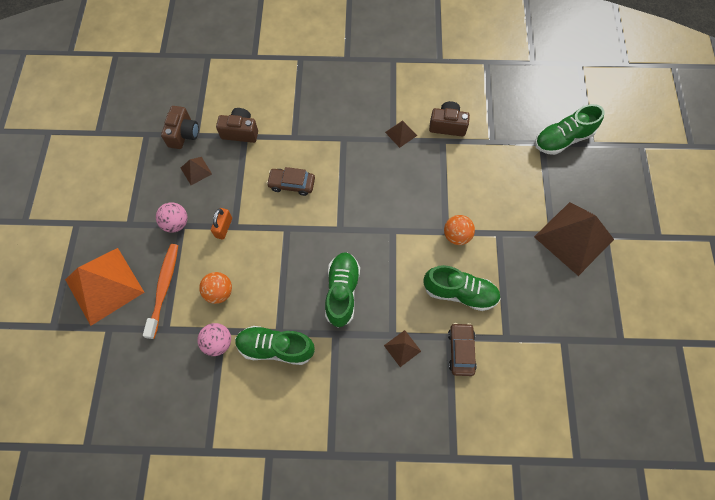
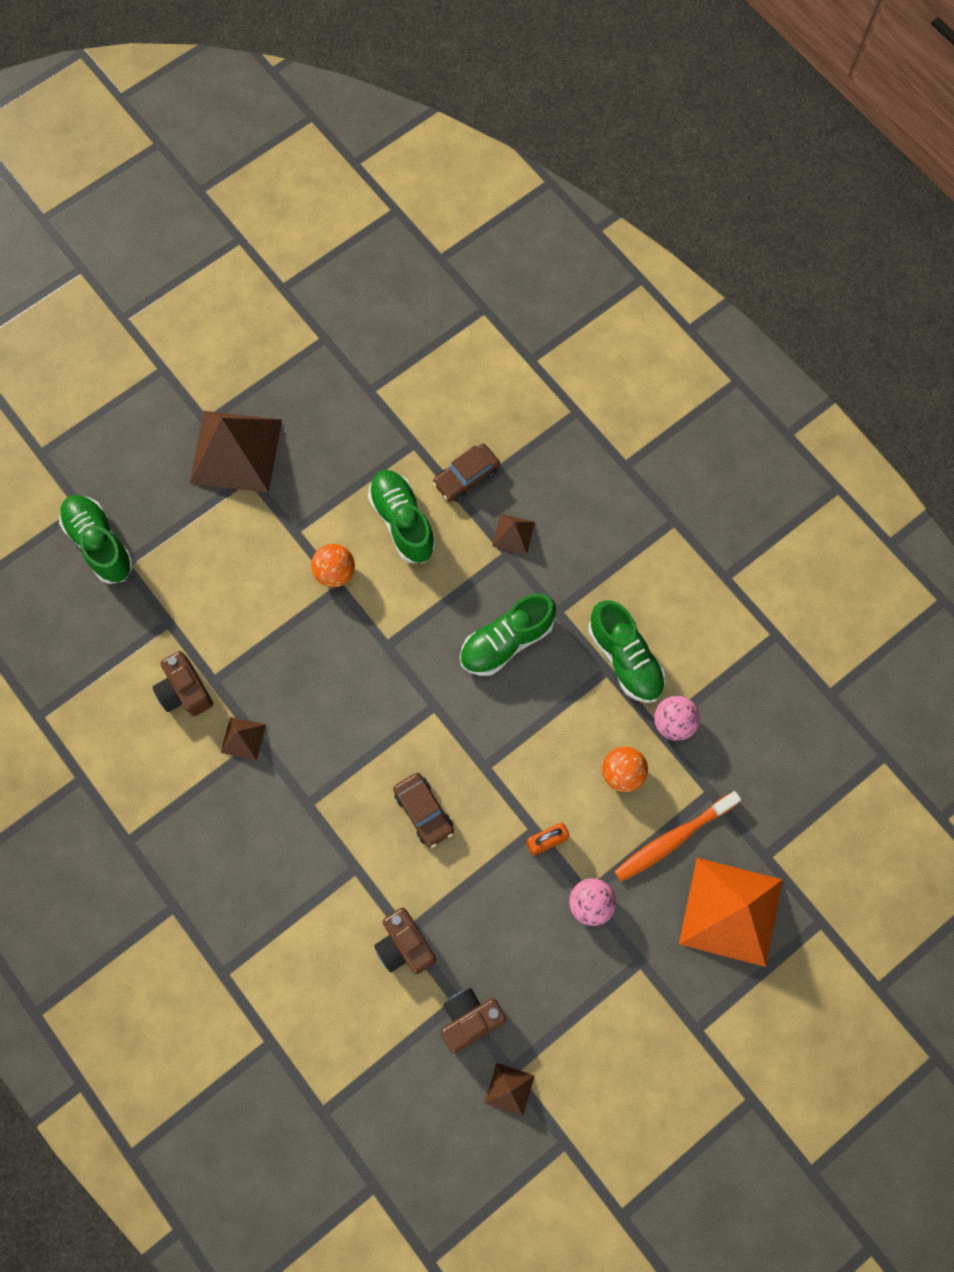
camera: 130 degrees left, 5 degrees up
brown pyramid [181,157,212,185] -> brown pyramid moved to [485,1063,535,1116]
green shoe [535,104,605,155] -> green shoe turned 150 degrees counterclockwise [59,495,134,584]

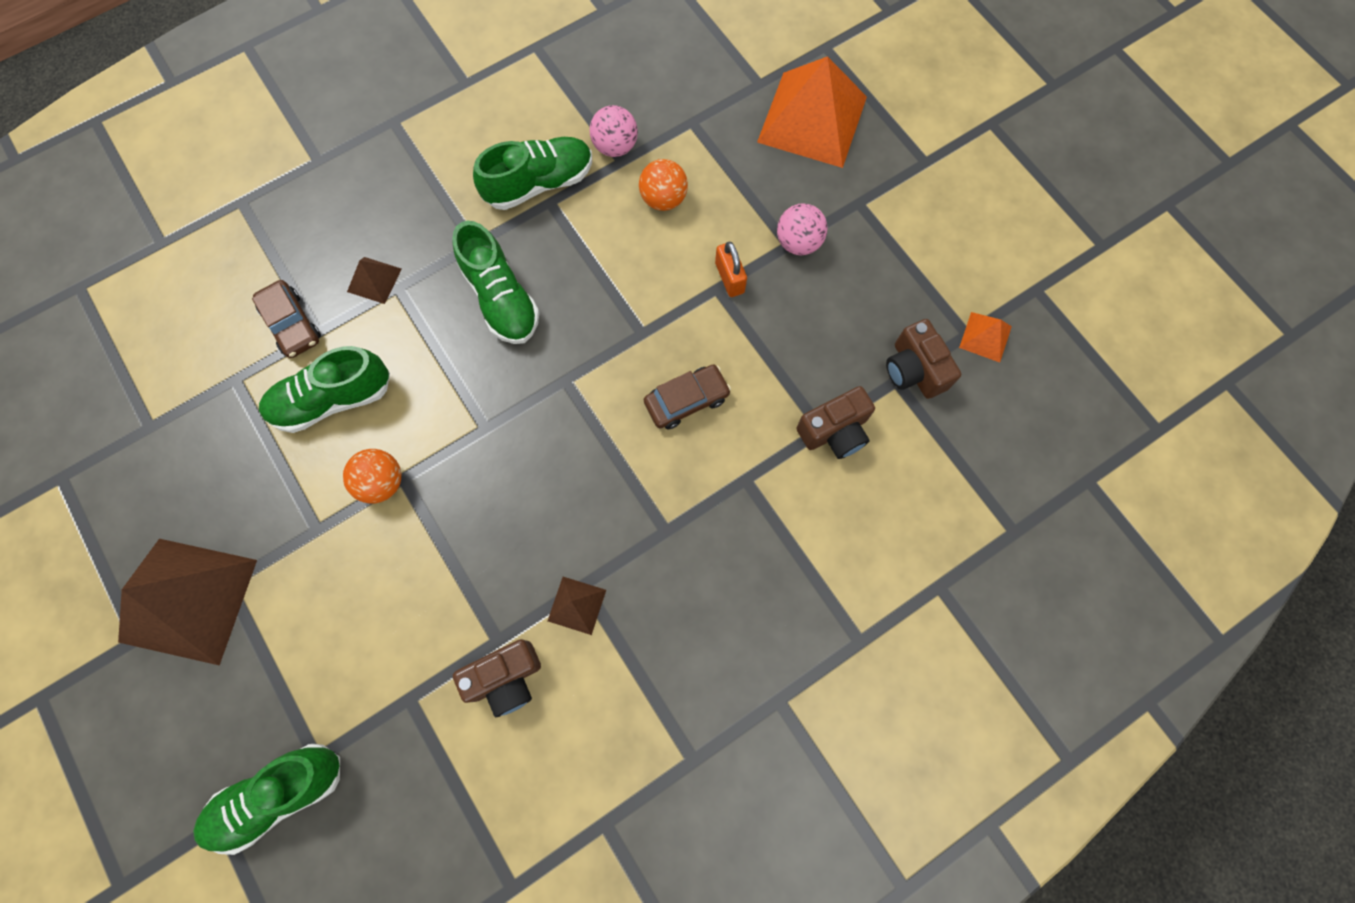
camera: 85 degrees left, 0 degrees up
brown pyramid [485,1063,535,1116] -> orange pyramid [959,312,1012,363]
orange toothbrush [614,791,741,882] -> none

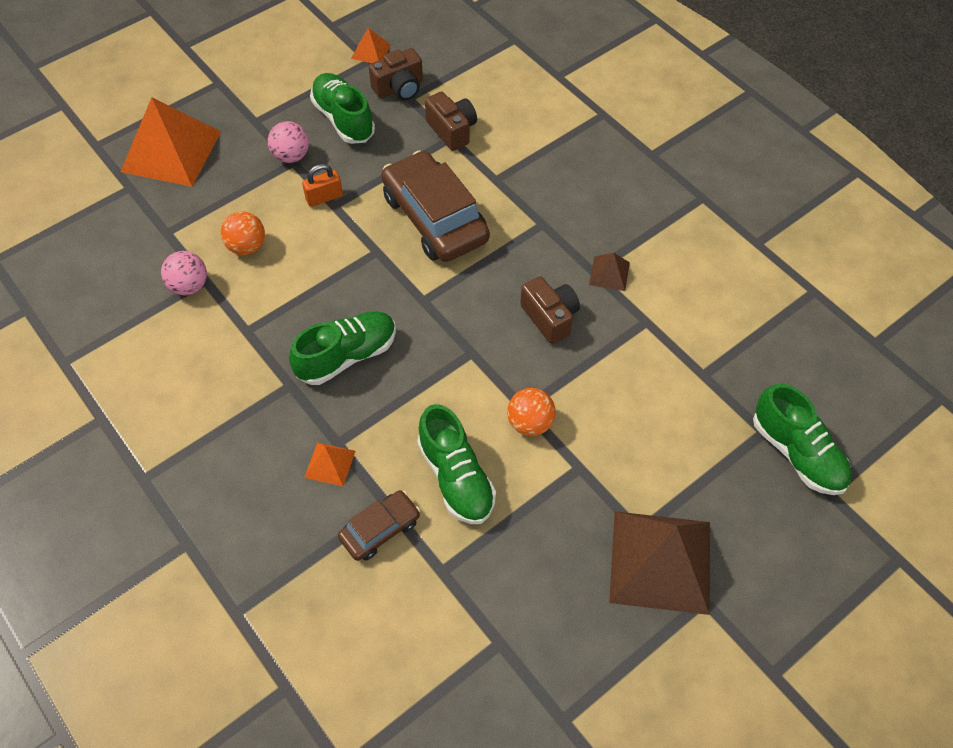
camera: 95 degrees left, 15 degrees down
brown pyramid [347,257,402,304] -> orange pyramid [304,442,355,486]
brown camera [453,639,541,717] -> brown camera moved to [520,276,580,344]
green shoe [473,137,592,210] -> green shoe moved to [310,73,375,144]
brown car [644,364,731,430] -> brown car [381,150,490,262], size x1.93

